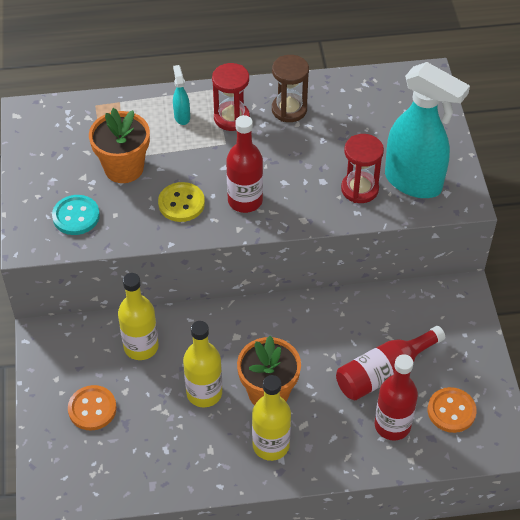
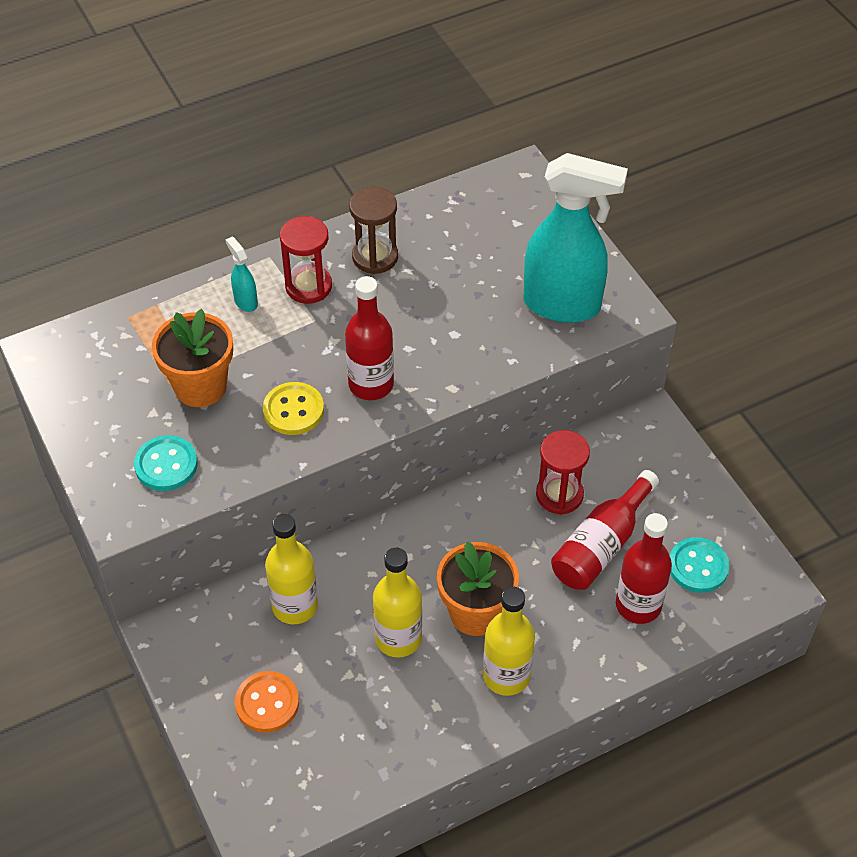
camera: 20 degrees left, 0 degrees up
red hourglass [341,134,384,203] -> red hourglass moved to [536,430,590,515]
orange button [428,387,477,433] -> turquoise button [670,537,730,593]

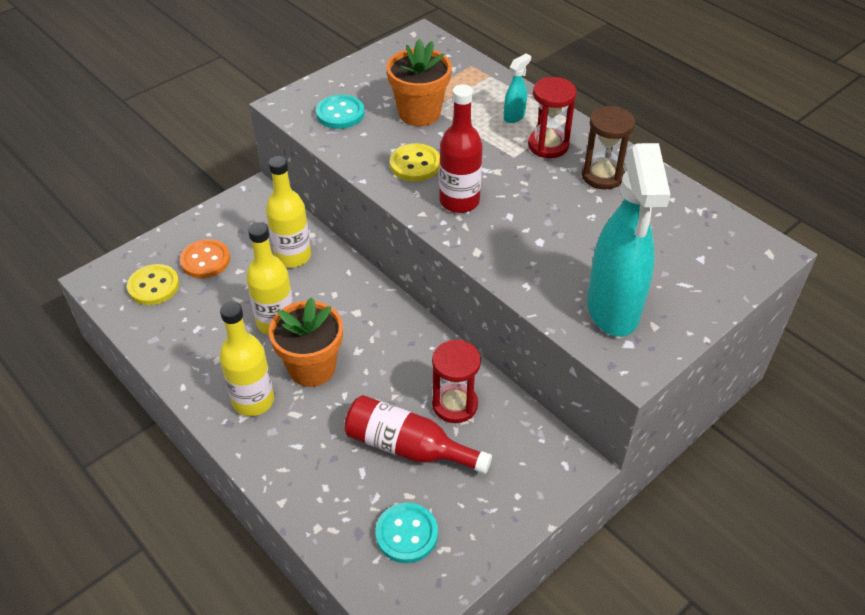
camera: 75 degrees right, 5 degrees down
red bottle [616,513,672,624] -> none
none -> yellow button [127,264,179,305]

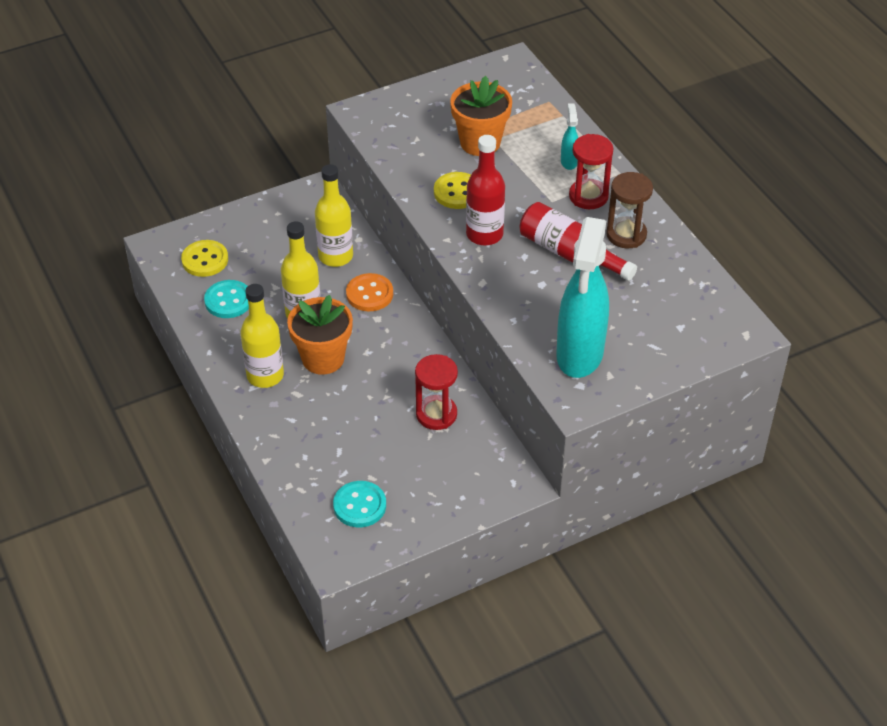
camera: 15 degrees right, 0 degrees up
orange button [180,239,230,278] -> orange button moved to [346,273,393,311]
turquoise button [316,94,365,129] -> turquoise button moved to [204,280,249,318]
red bottle [344,395,492,474] -> red bottle moved to [520,202,637,281]
turquoise spray bottle [504,53,531,123] -> turquoise spray bottle turned 60 degrees counterclockwise [561,103,578,170]

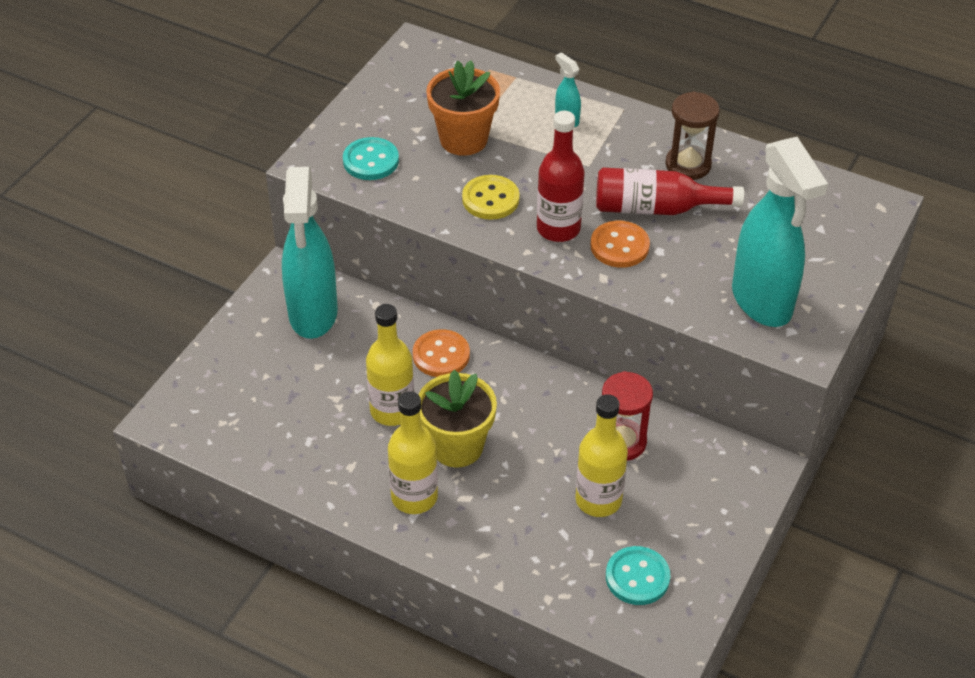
camera: 35 degrees left, 0 degrees up
yellow button [181,240,228,277] -> none
turquoise button [204,280,249,318] -> turquoise button moved to [343,137,399,180]
orange flower pot [287,295,353,375] -> yellow flower pot [418,370,497,468]
yellow bottle [315,164,353,267] -> yellow bottle moved to [576,394,628,517]
red hourglass [569,134,614,209] -> none
none -> turquoise spray bottle [282,167,338,339]
none -> orange button [591,221,650,268]

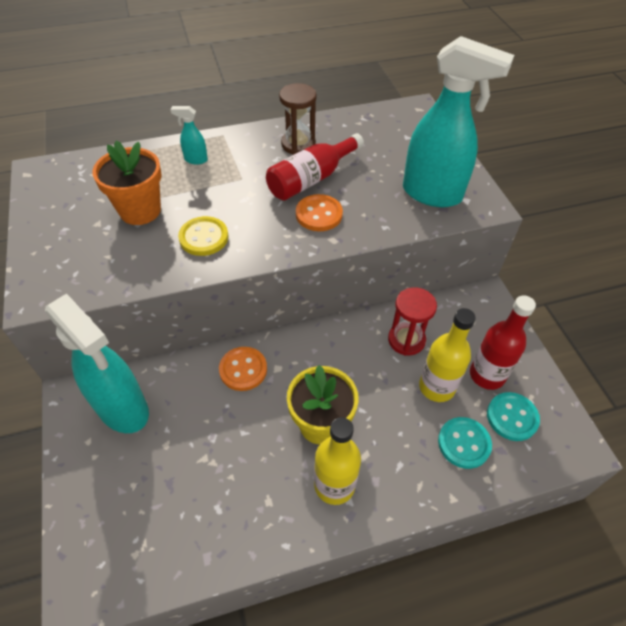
camera: 45 degrees left, 5 degrees up
turquoise button [343,137,399,180] -> turquoise button moved to [438,417,492,469]
yellow bottle [366,304,414,426] -> none
red bottle [537,111,585,242] -> red bottle moved to [470,295,536,390]

